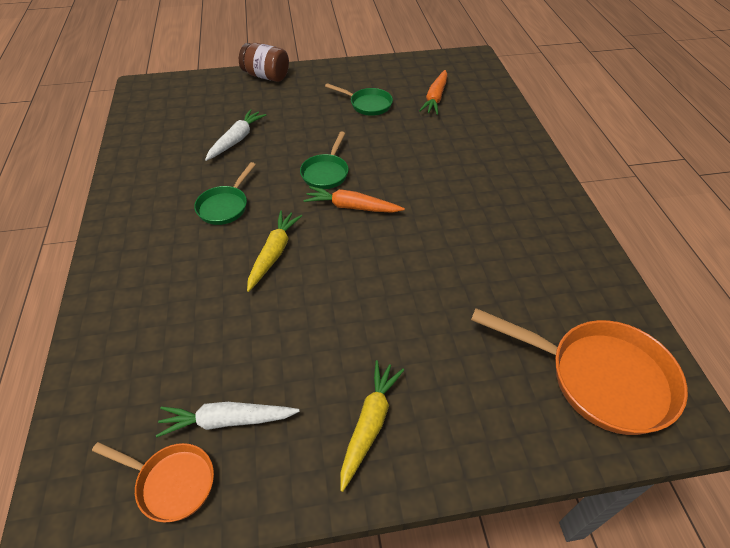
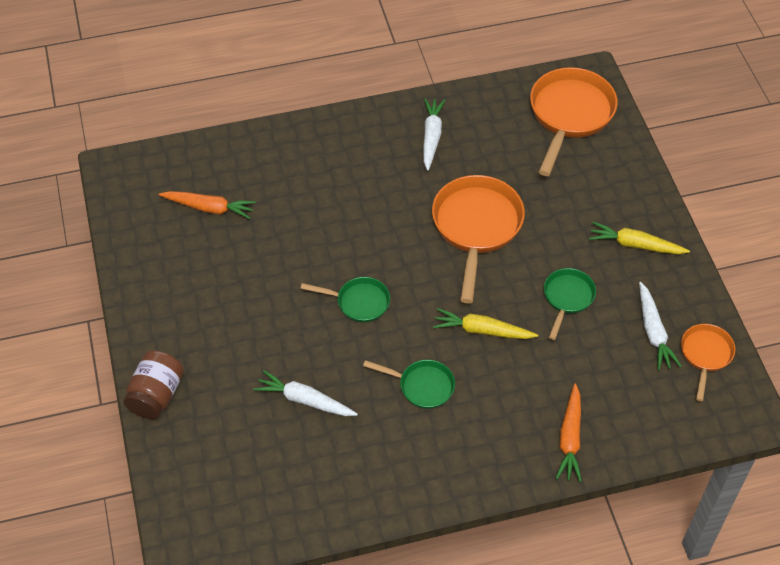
camera: 95 degrees left, 5 degrees up
orange carrot [304,186,405,213] -> orange carrot moved to [556,383,582,482]
green pan [325,83,393,116] -> green pan moved to [544,268,596,340]
none -> white carrot [423,98,445,171]
none -> orange pan [432,175,525,304]

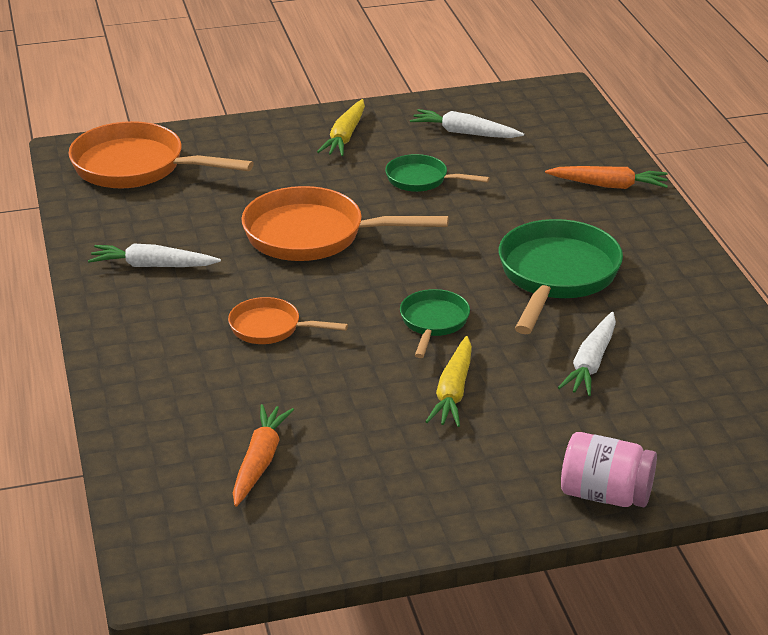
camera: 90 degrees left, 20 degrees down
brown jar [123,350,184,419] -> pink jar [561,432,657,507]
green pan [363,360,455,409] -> green pan [499,219,623,334], size x1.84
yellow carrot [433,308,538,339] -> yellow carrot moved to [425,336,472,427]
white carrot [639,282,681,371] -> white carrot turned 150 degrees counterclockwise [410,109,524,138]
orange pan [681,324,735,401] -> orange pan moved to [228,297,348,344]

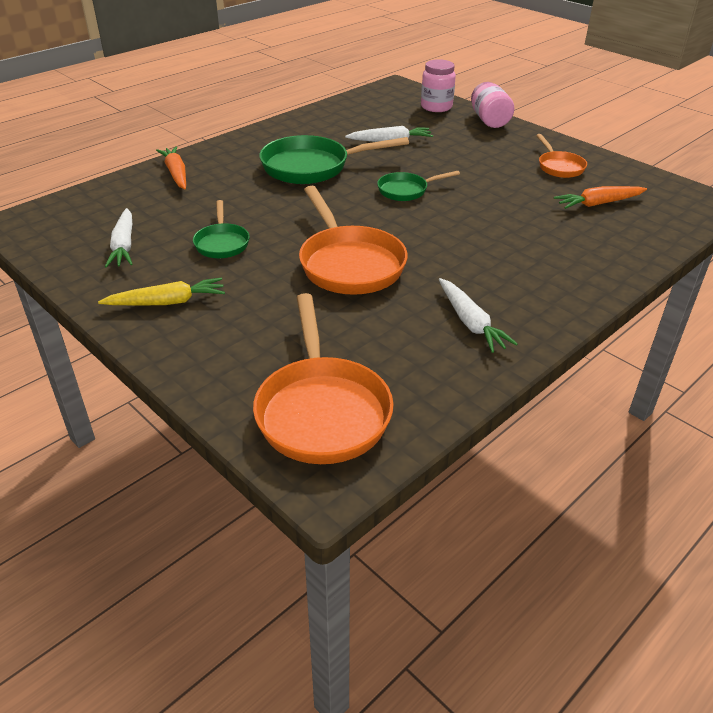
camera: 120 degrees left, 5 degrees up
orange pan [228,297,348,344] -> orange pan moved to [536,134,587,178]
yellow carrot [425,336,472,427] -> none
none -> pink jar [421,59,456,112]

